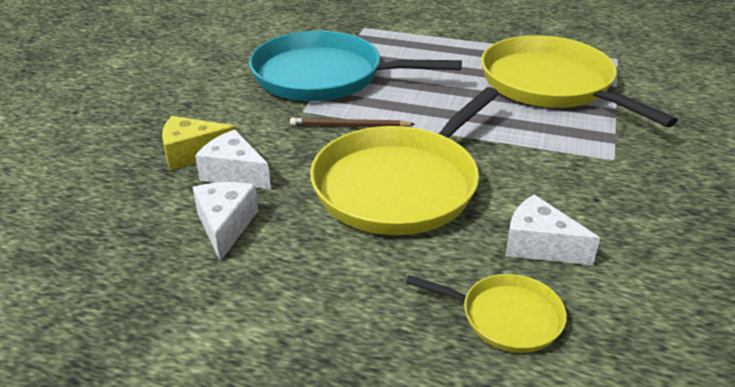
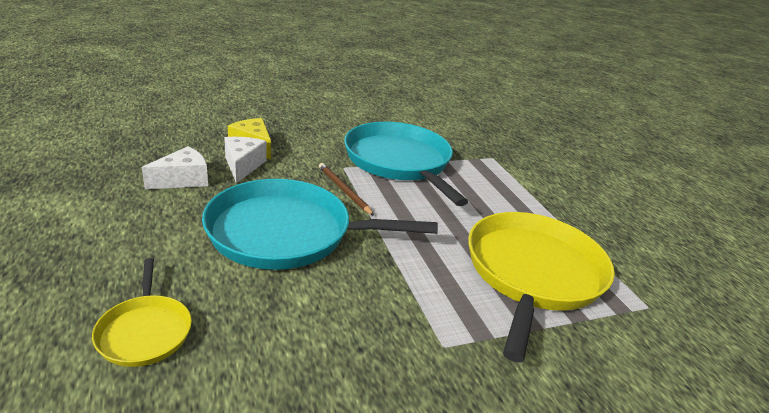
camera: 50 degrees right, 5 degrees down
yellow pan [310,87,499,235] -> turquoise pan [202,179,438,270]
white cheese [506,195,600,265] -> none

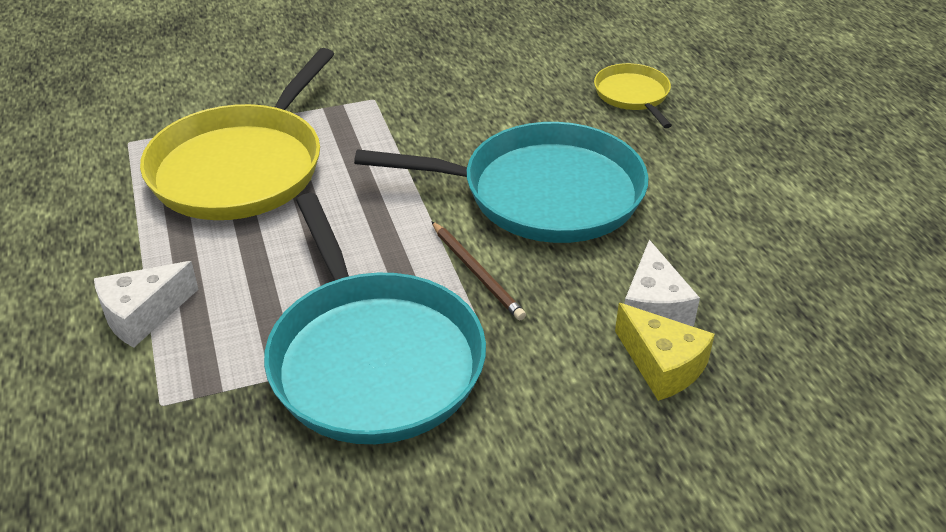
camera: 175 degrees left, 10 degrees up
white cheese [142,146,208,189] -> white cheese moved to [94,261,199,348]

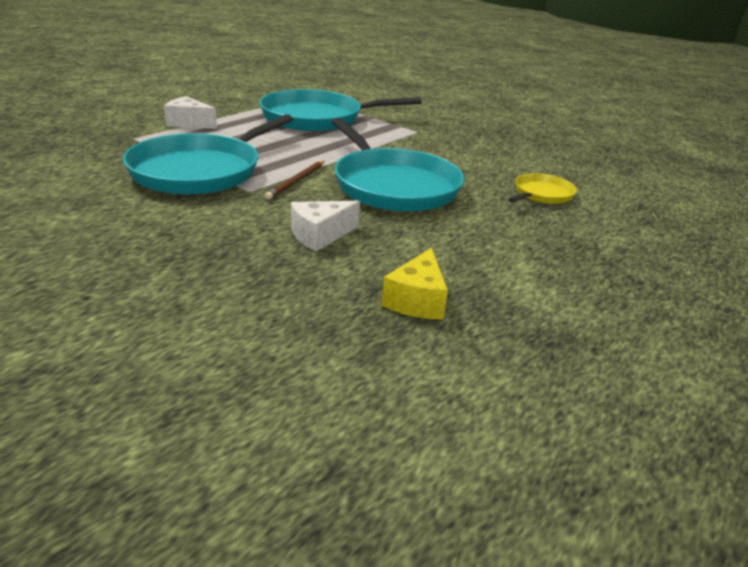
camera: 55 degrees right, 10 degrees down
yellow pan [140,48,334,220] -> turquoise pan [259,89,422,131]
yellow cheese [615,303,715,401] -> yellow cheese moved to [381,248,448,320]

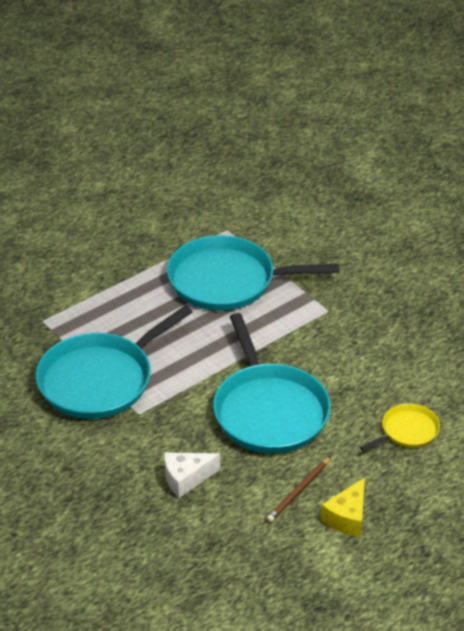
camera: 15 degrees right, 10 degrees up
white cheese [164,96,217,129] -> none
brown pencil [265,161,325,199] -> brown pencil moved to [267,457,330,522]
yellow cheese [381,248,448,320] -> yellow cheese moved to [321,478,365,537]

